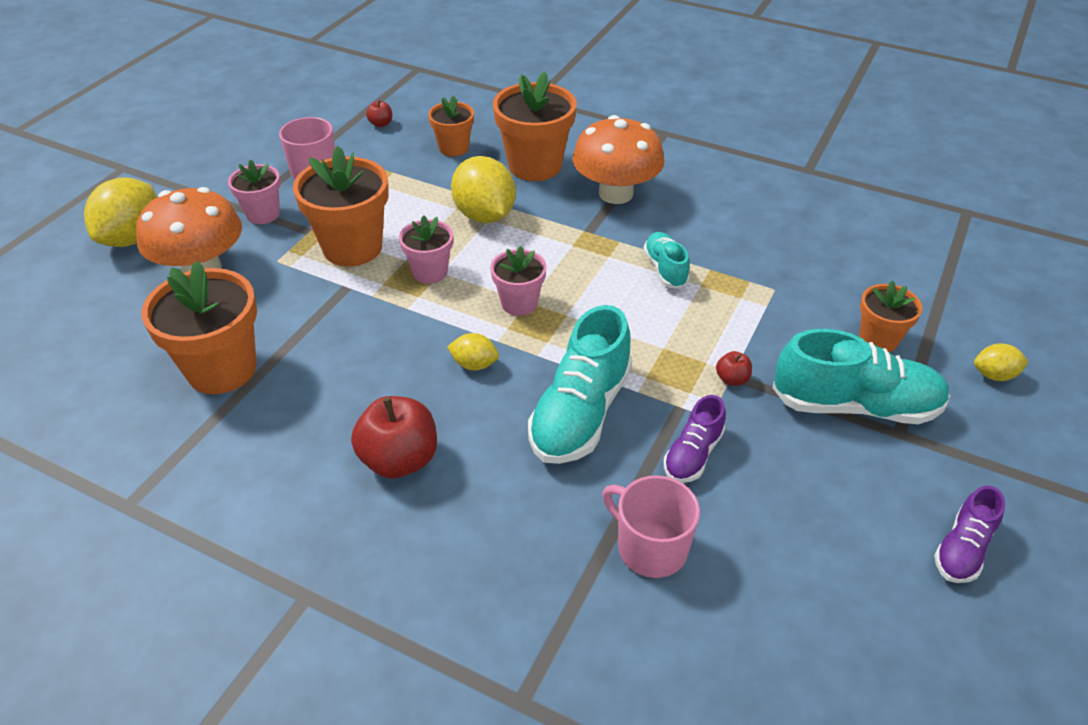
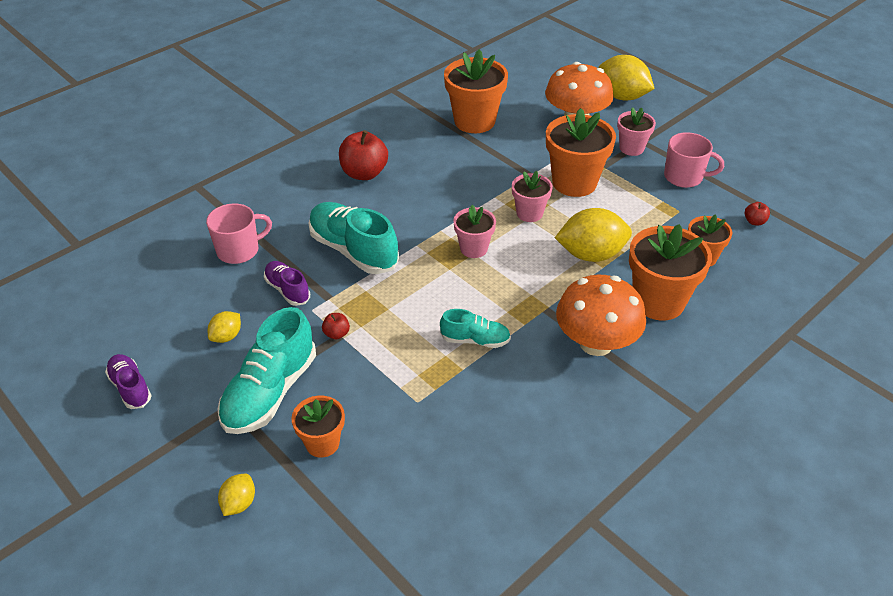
camera: 110 degrees right, 0 degrees up
yellow lemon [447,333,499,371] -> yellow lemon moved to [208,311,241,343]

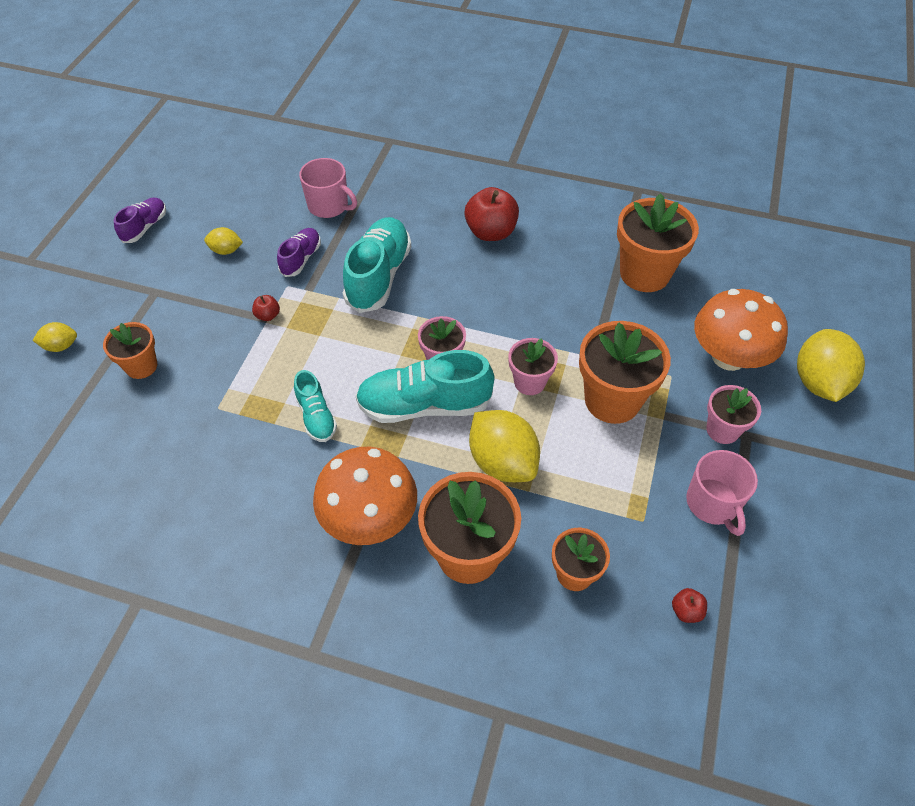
camera: 60 degrees right, 10 degrees up
turquoise shoe [217,307,316,434] -> turquoise shoe moved to [355,350,494,423]

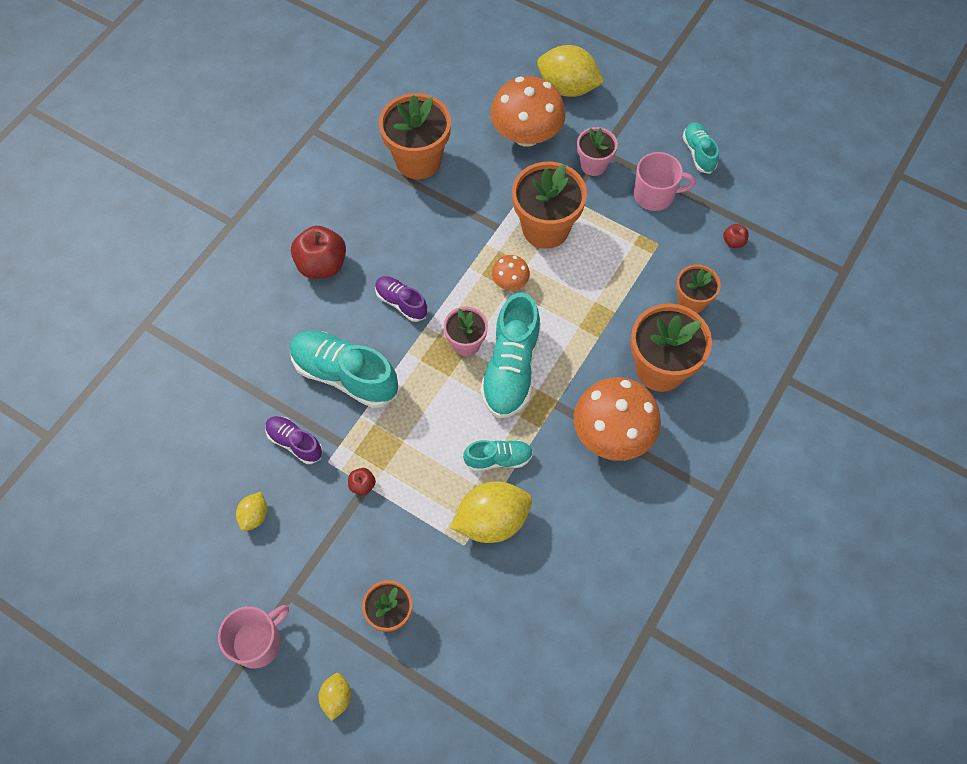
camera: 75 degrees left, 10 degrees up
purple shoe [114,198,166,243] -> purple shoe moved to [375,276,428,322]
pink mug [299,158,357,218] -> pink mug moved to [218,605,289,668]
yellow lemon [469,410,540,482] -> yellow lemon moved to [450,481,532,543]
pink flower pot [508,338,558,395] -> orange mushroom [492,255,530,290]
none -> turquoise shoe [683,122,719,174]

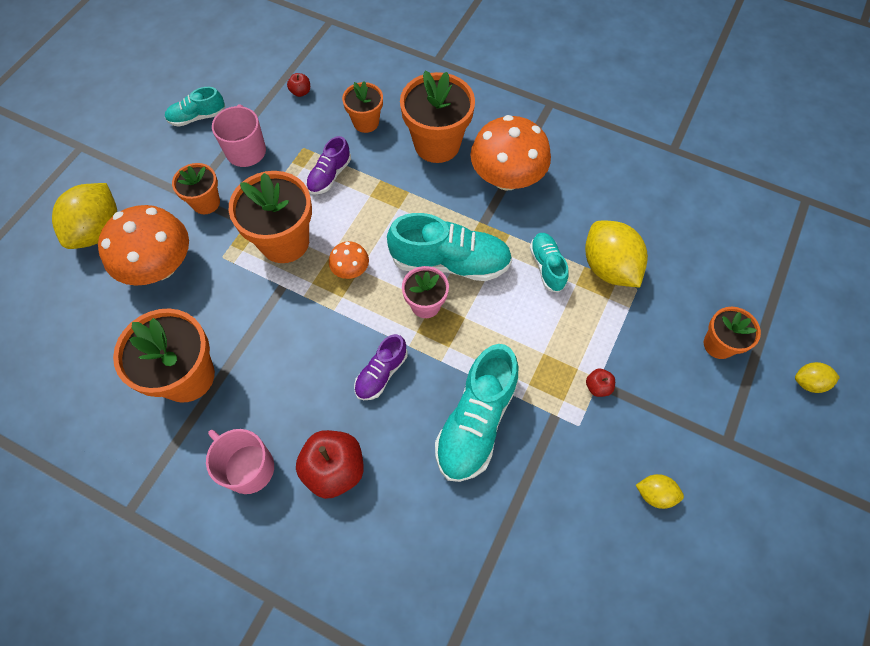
camera: 95 degrees left, 0 degrees up
pink mug [218,605,289,668] -> pink mug moved to [206,429,274,494]
purple shoe [265,416,323,464] -> purple shoe moved to [306,136,351,194]
pink flower pot [577,127,618,176] -> orange flower pot [172,163,220,214]

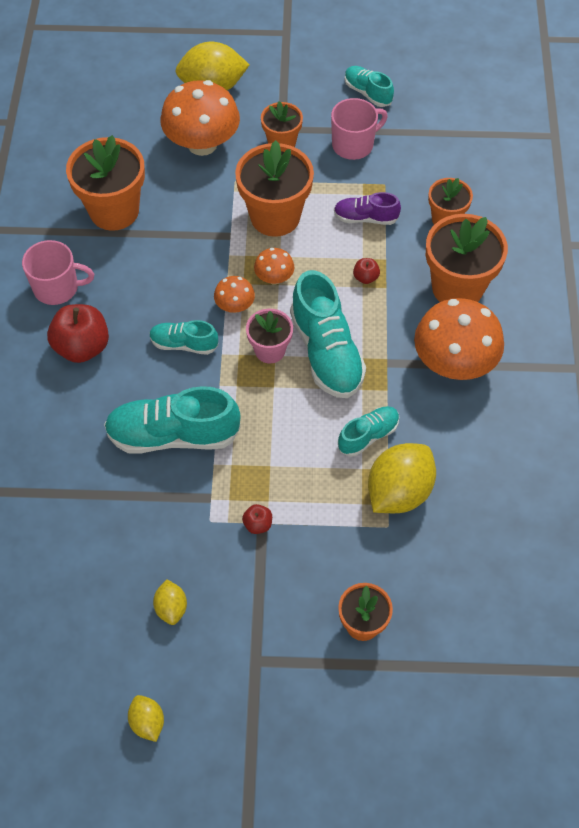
camera: 65 degrees right, 5 degrees down
pink mug [206,429,274,494] -> pink mug turned 75 degrees clockwise [22,240,94,305]
red apple [287,73,310,97] -> red apple moved to [353,258,380,284]
purple shoe [354,334,407,400] -> turquoise shoe [149,320,218,355]
yellow lemon [795,362,840,393] -> yellow lemon moved to [128,695,164,742]
none -> orange mushroom [214,276,255,313]

